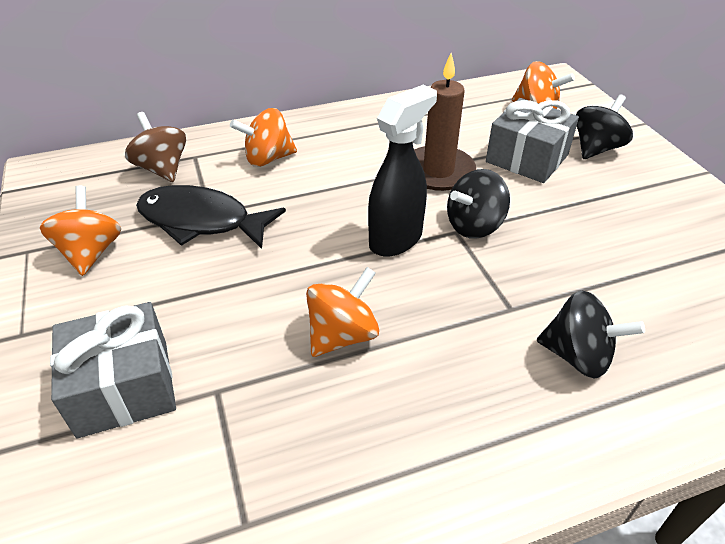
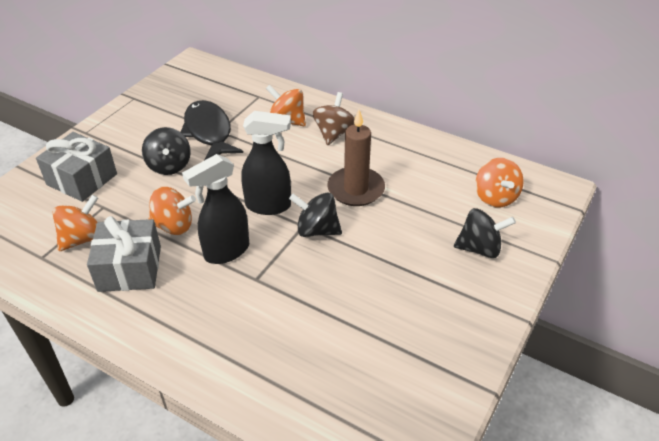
camera: 50 degrees right, 0 degrees up
orange spinning top [40,186,121,276] -> orange spinning top moved to [52,195,98,251]
brown spinning top [125,112,186,182] -> brown spinning top moved to [312,92,355,145]
grey gift [486,98,579,183] -> grey gift moved to [87,216,161,292]
black spinning top [537,290,645,378] -> black spinning top moved to [142,127,191,175]
none -> black spray bottle [182,154,249,264]

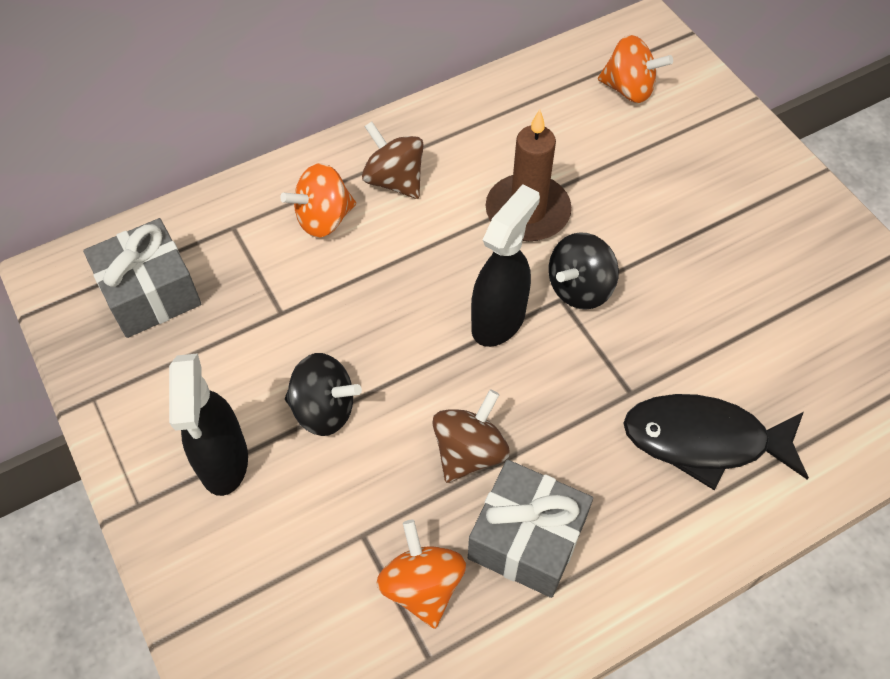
camera: 60 degrees left, 15 degrees up
grey gift [36,132,117,202] -> grey gift moved to [83,218,201,338]
orange spinning top [149,187,196,235] -> brown spinning top [432,389,509,483]
black fish [181,100,243,160] -> black fish moved to [623,394,809,490]
black spray bottle [182,154,249,264] -> black spray bottle moved to [169,353,248,496]
black spinning top [454,208,516,258] -> none

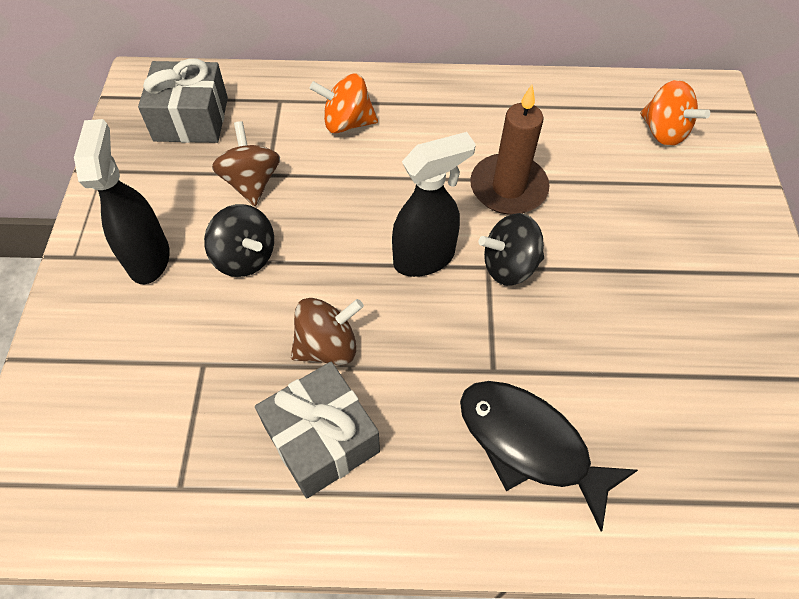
camera: 30 degrees right, 0 degrees up
black spray bottle [169,353,248,496] -> black spray bottle turned 150 degrees clockwise [74,119,170,284]
brown spinning top [362,121,424,199] -> brown spinning top moved to [212,121,280,206]
orange spinning top [376,520,466,629] -> none

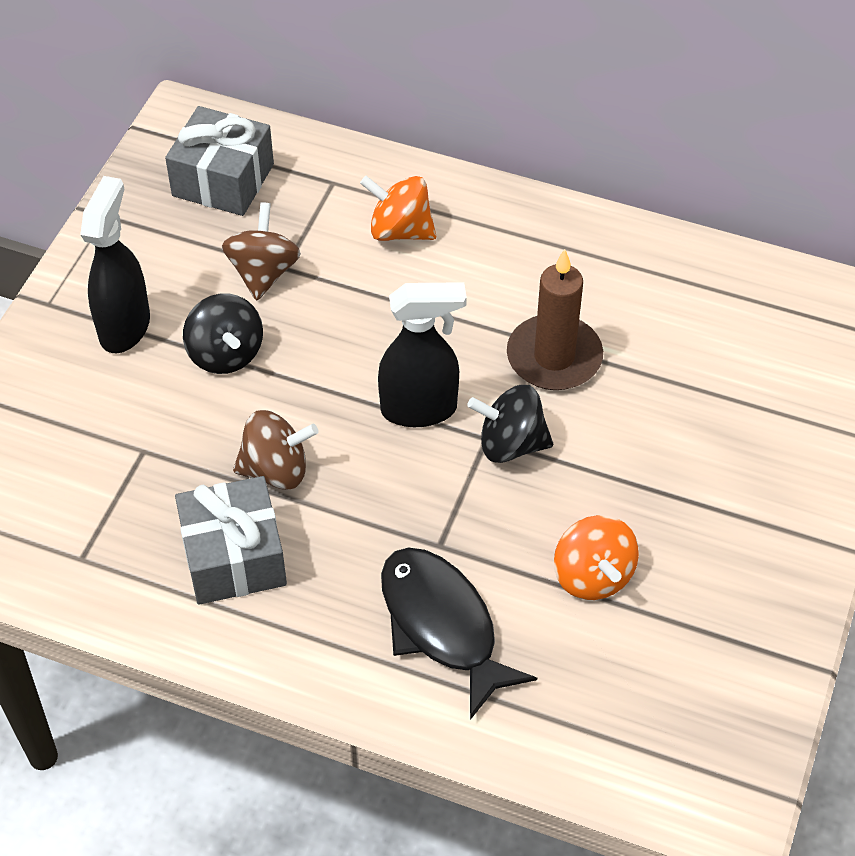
camera: 20 degrees right, 5 degrees down
orange spinning top [640,80,710,146] -> orange spinning top moved to [554,515,639,600]

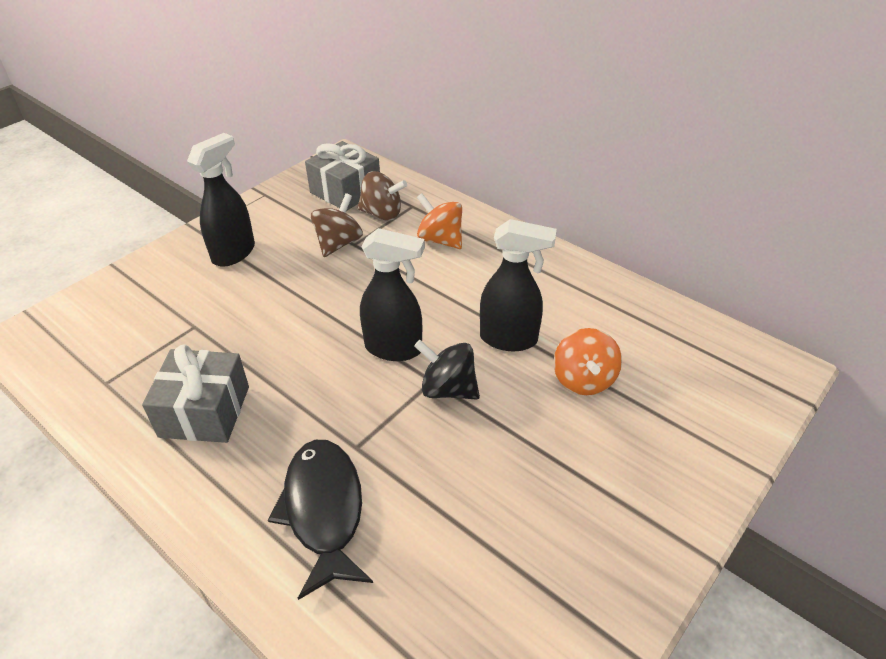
camera: 20 degrees right, 10 degrees down
black spinning top [183,293,263,374] -> none
brown spinning top [233,410,319,490] -> brown spinning top moved to [357,171,407,221]
brown candle [507,249,603,390] -> black spray bottle [480,219,557,351]
orange spinning top [554,515,639,600] -> orange spinning top moved to [553,328,622,395]

